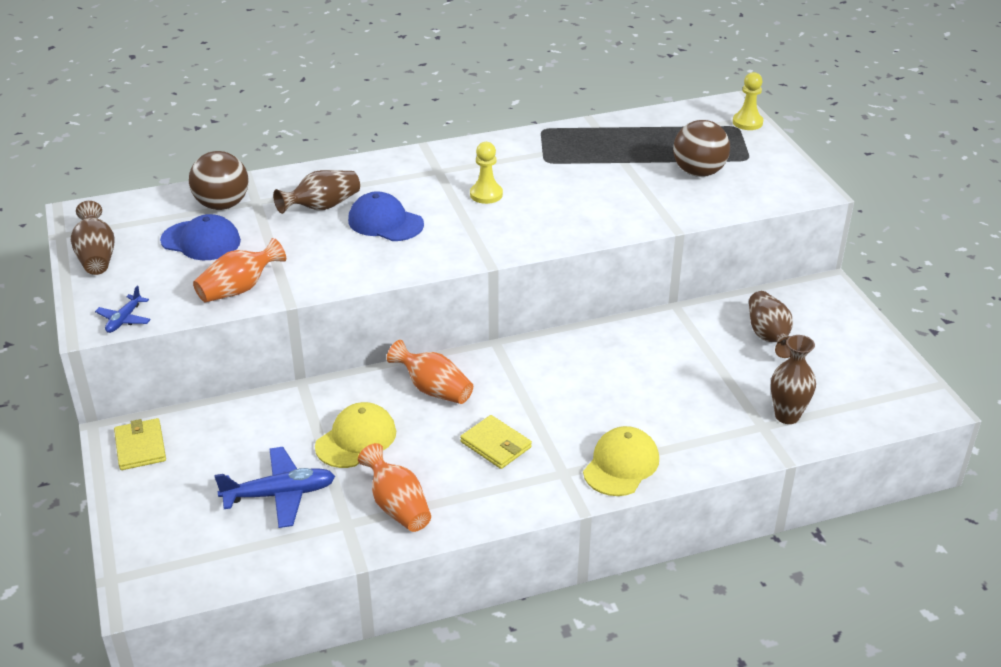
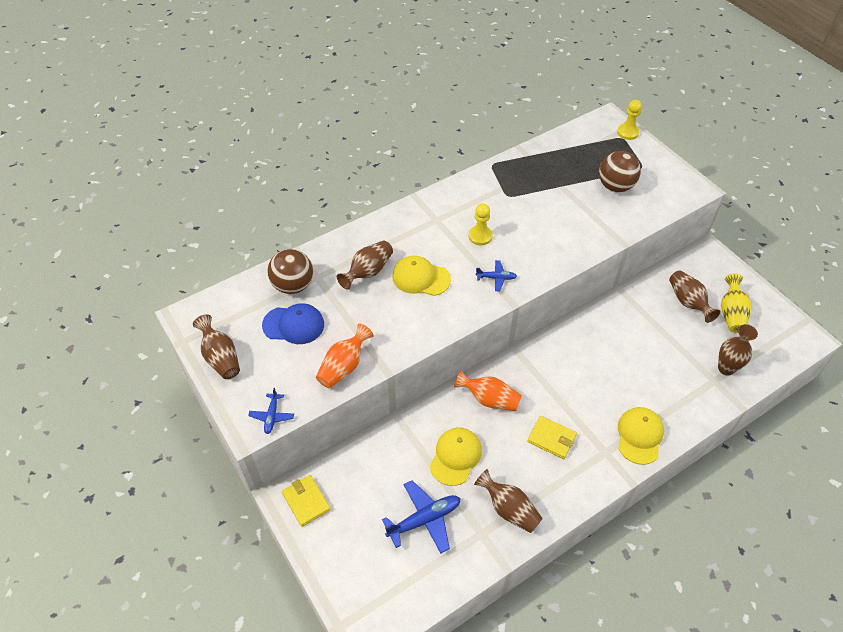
camera: 15 degrees left, 15 degrees up
blue cap [348,191,424,241] -> yellow cap [392,255,451,296]
orange vase [358,443,431,532] -> brown vase [474,469,543,533]
none -> blue plane [476,260,517,291]
none -> yellow vase [721,274,751,333]

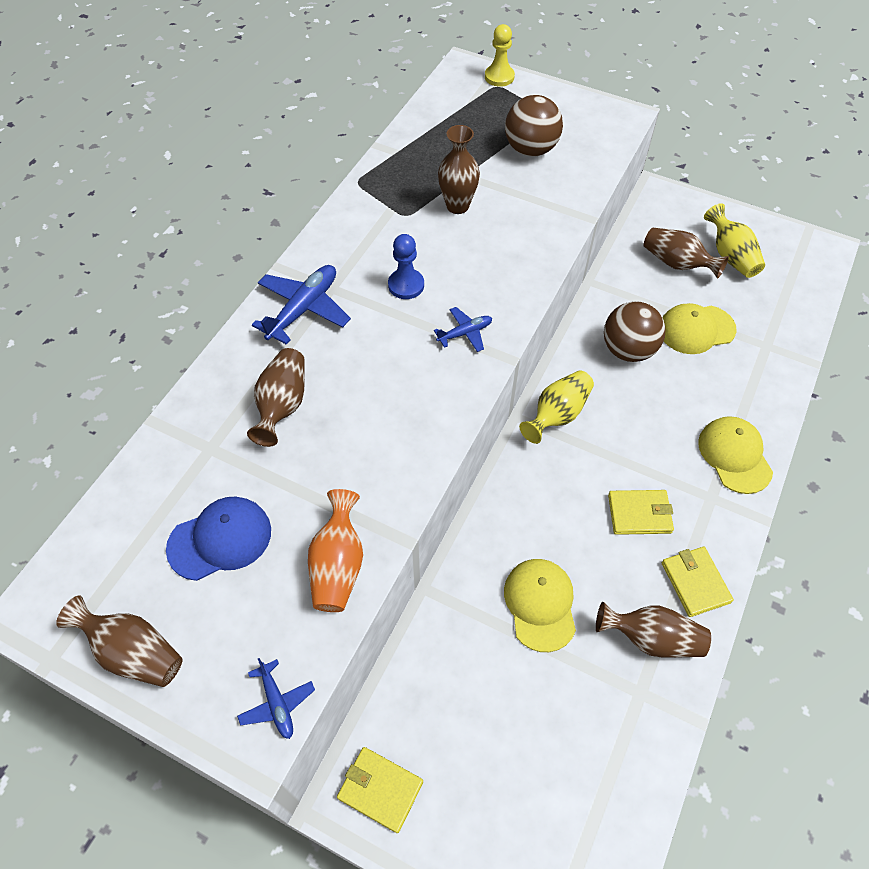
camera: 30 degrees left, 5 degrees up
brown ball [267,249,313,294] -> brown ball moved to [604,301,666,362]
blue plane [382,480,461,553] -> blue plane moved to [252,265,351,345]
yellow cap [392,255,451,296] -> yellow cap moved to [662,303,736,354]
orange vase [454,371,522,411] -> none
yellow pawn [469,203,493,245] -> blue pawn [388,234,424,299]
brown vase [718,324,758,376] -> brown vase moved to [438,125,480,214]
none -> yellow vase [519,371,594,444]
none -> yellow wallet [662,547,734,617]

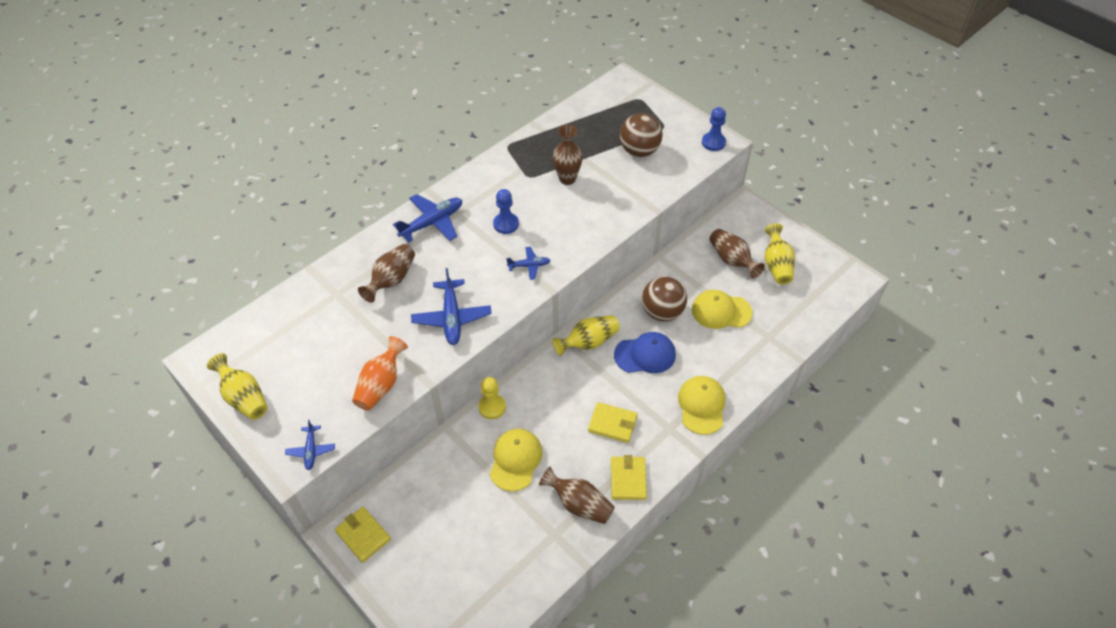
camera: 20 degrees right, 5 degrees down
brown vase [56,595,183,687] -> yellow vase [207,353,268,420]
blue cap [166,497,271,581] -> blue cap moved to [614,332,676,373]
yellow pawn [485,24,515,87] -> yellow pawn moved to [478,377,506,419]
none -> blue plane [411,268,492,345]
none -> blue pawn [702,107,726,151]

